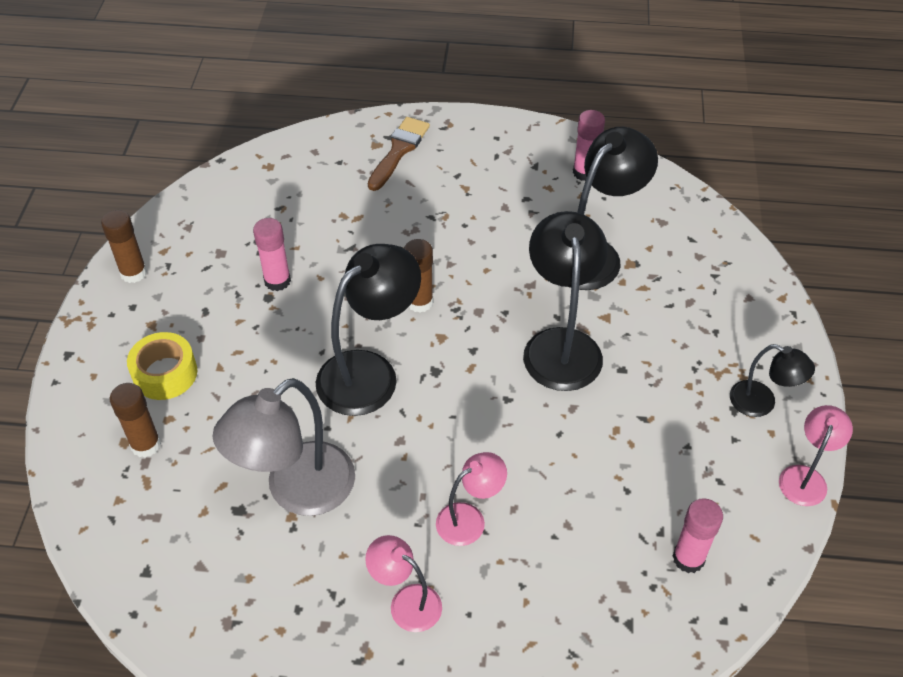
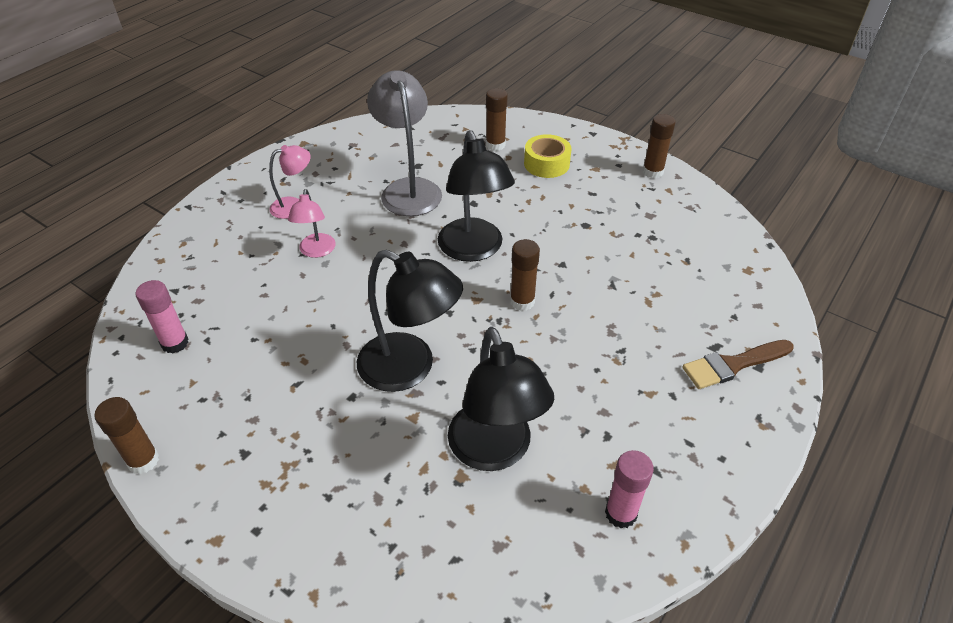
camera: 120 degrees right, 5 degrees down
pink glue stick [253,218,291,291] -> none
brown brush [368,117,430,191] -> brown brush turned 105 degrees clockwise [682,340,794,389]
black lamp [730,344,815,417] -> none
pink lamp [779,405,853,506] -> brown glue stick [94,397,159,474]

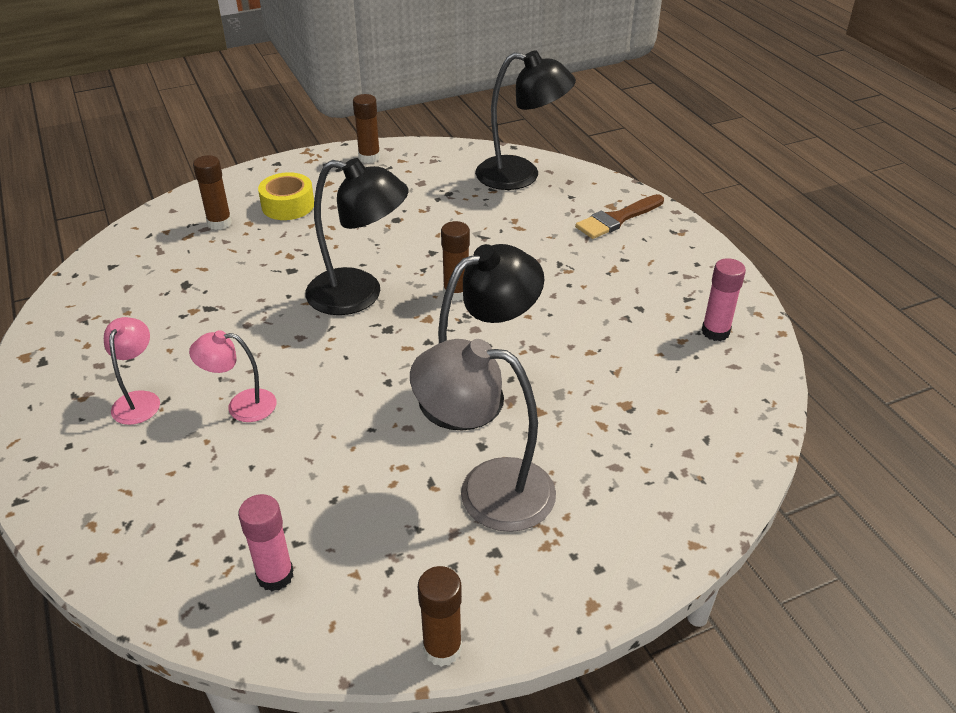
camera: 60 degrees left, 5 degrees down
pink lamp [288,189,336,258] -> pink lamp turned 150 degrees clockwise [189,330,276,422]
grey lamp [367,70,442,216] -> grey lamp moved to [410,339,556,532]
black lamp [448,327,554,471] -> black lamp moved to [475,50,576,190]
brown brush [682,340,794,389] -> brown brush turned 45 degrees clockwise [575,194,664,239]

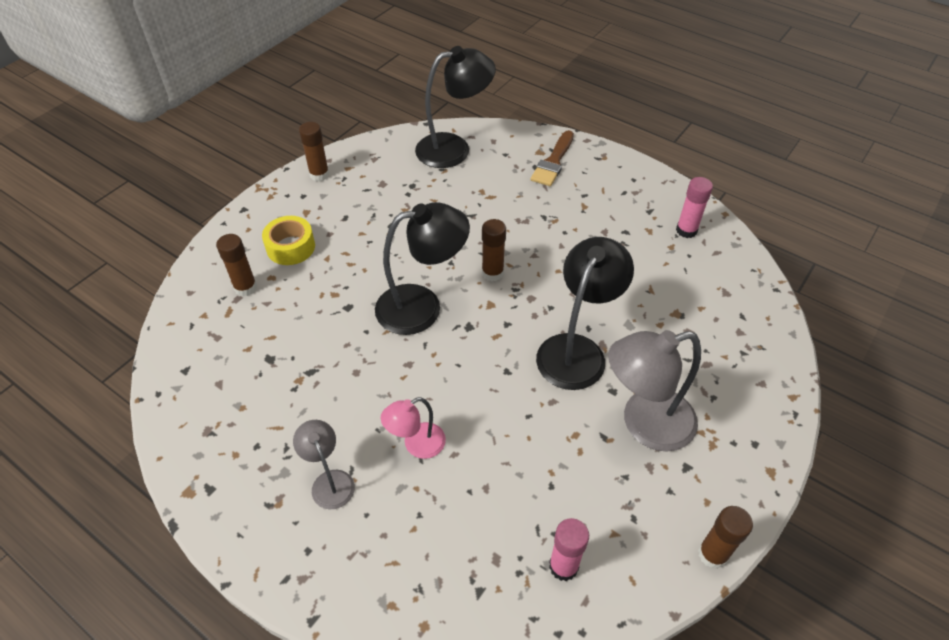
camera: 30 degrees left, 10 degrees up
pink lamp [104,317,160,425] -> grey lamp [293,420,355,509]

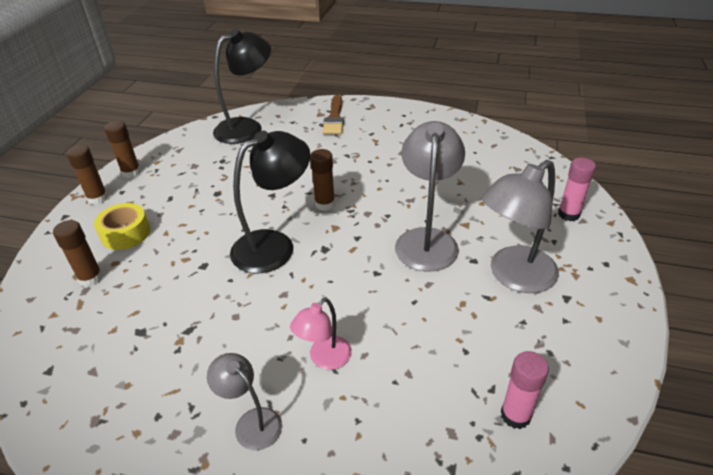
camera: 20 degrees left, 10 degrees down
black lamp [536,237,634,390] -> grey lamp [395,121,465,272]
pink glue stick [676,177,713,238] -> pink glue stick moved to [558,158,596,221]
brown glue stick [698,506,753,569] -> brown glue stick moved to [66,145,108,205]

